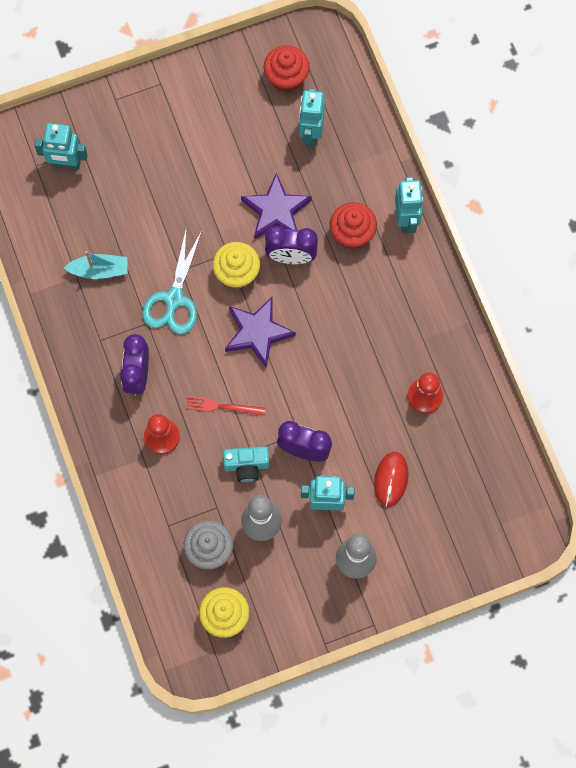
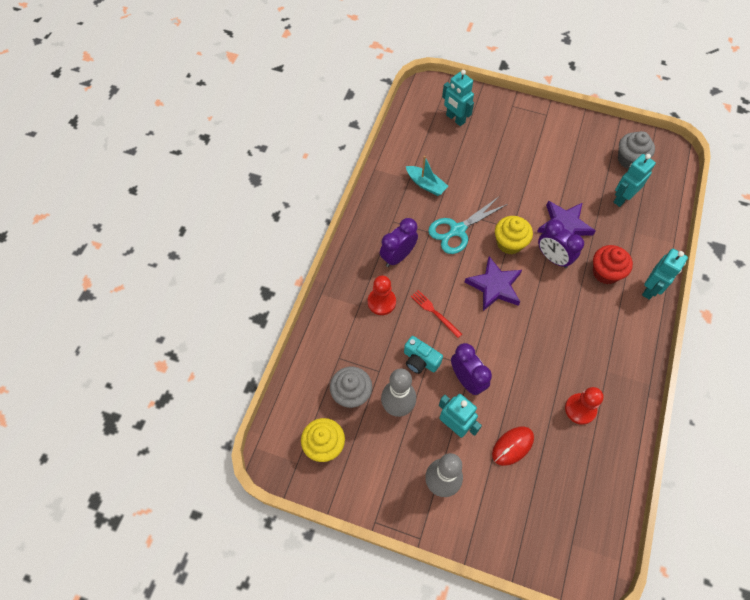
camera: 40 degrees right, 10 degrees down
red cupcake [264,45,310,92] -> grey cupcake [618,131,655,169]

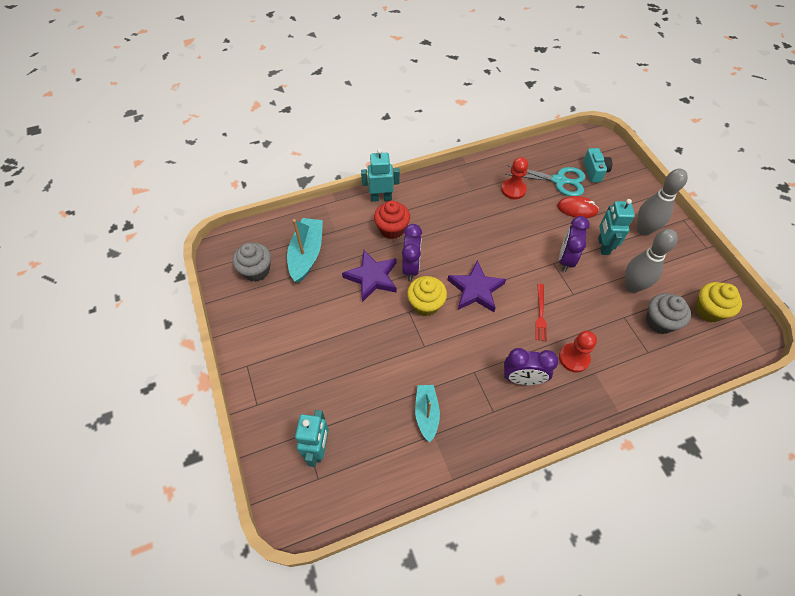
camera: 130 degrees left, 5 degrees down
turquoise camera [404,336,443,374] -> turquoise camera moved to [583,148,612,182]
turquoise scissors [428,197,508,254] -> turquoise scissors moved to [505,165,585,196]
turquoise robot [614,154,656,207] -> turquoise boat [287,218,323,283]

